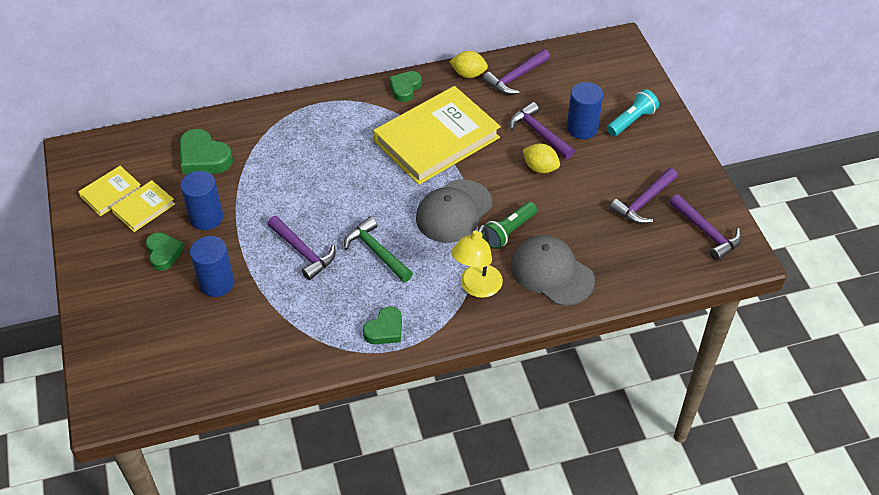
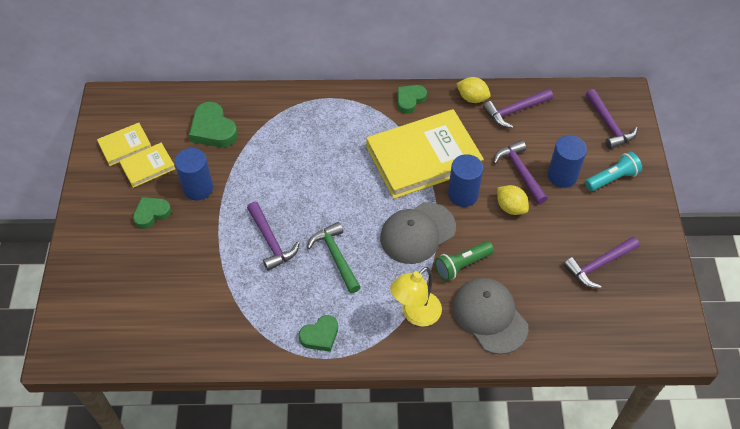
camera: 15 degrees right, 5 degrees up
green heart [146,232,184,271] -> green heart turned 120 degrees counterclockwise [133,197,171,229]
blue cylinder [190,236,235,297] -> blue cylinder moved to [448,154,483,207]
purple hammer [670,194,742,261] -> purple hammer moved to [586,89,638,149]

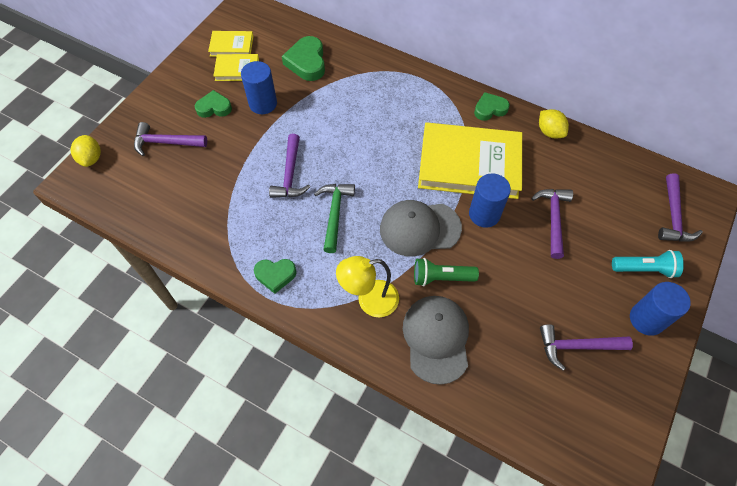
camera: 30 degrees right, 5 degrees up
purple hammer [483,89,553,128] -> purple hammer moved to [134,122,207,156]
yellow lemon [497,185,529,215] -> yellow lemon moved to [70,135,101,167]
blue cylinder [548,135,587,188] -> blue cylinder moved to [630,282,691,336]

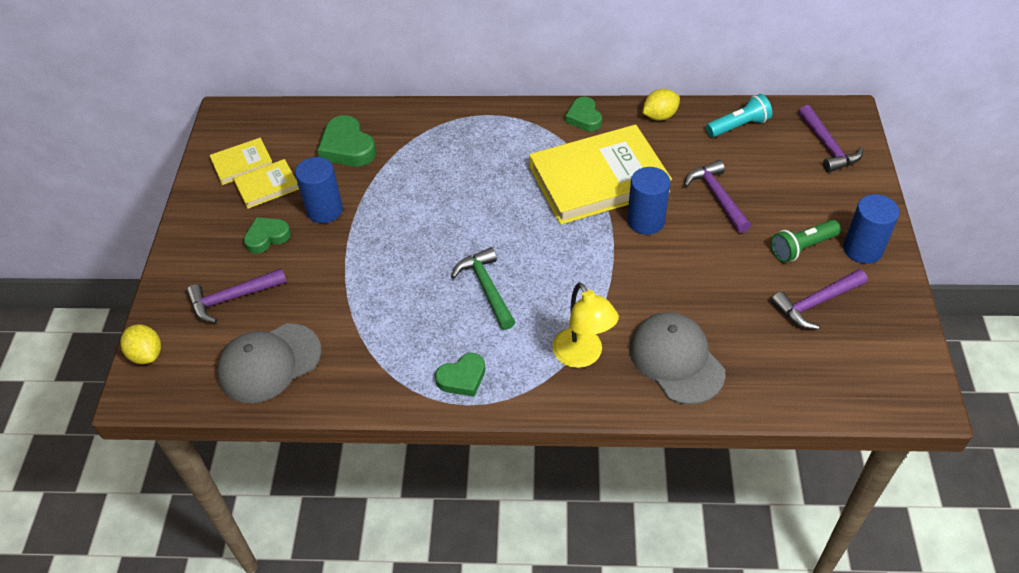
camera: 25 degrees left, 10 degrees down
purple hammer [269,134,310,198] -> none
yellow lamp [336,256,399,317] -> yellow lamp turned 75 degrees counterclockwise [552,282,619,368]
grey cap [380,200,462,257] -> grey cap moved to [217,323,321,403]
green flashlight [414,258,479,286] -> green flashlight moved to [771,220,841,263]
green heart [474,92,510,121] -> green heart turned 60 degrees counterclockwise [565,97,602,131]
yellow lemon [539,109,569,139] -> yellow lemon turned 60 degrees counterclockwise [642,89,680,121]
turquoise flashlight [612,250,684,278] -> turquoise flashlight moved to [706,94,772,137]

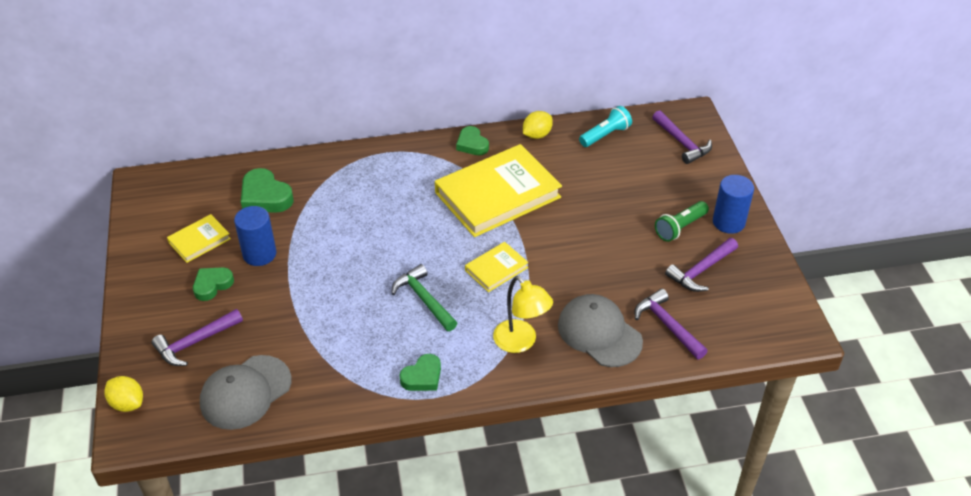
camera: 15 degrees left, 5 degrees down
yellow book [210,138,272,185] -> yellow book moved to [465,242,528,292]
blue cylinder [627,167,670,235] -> none
purple hammer [684,160,751,233] -> purple hammer moved to [634,289,708,359]

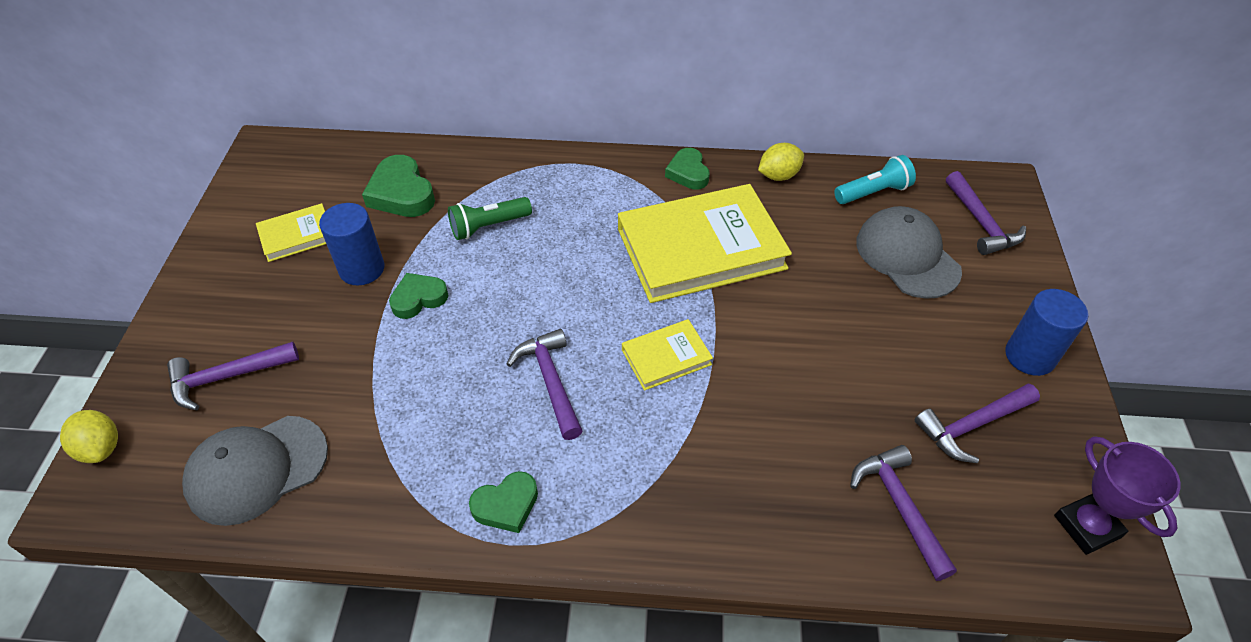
camera: 15 degrees right, 5 degrees up
green heart [193,267,234,301] -> green heart moved to [389,273,448,319]
green hammer [391,264,457,331] -> purple hammer [507,329,582,440]
yellow lamp [493,276,553,353] -> none
grey cap [558,294,643,367] -> grey cap moved to [856,206,962,299]
green flashlight [655,201,709,242] -> green flashlight moved to [448,197,532,240]
none -> purple trophy [1054,436,1181,555]

